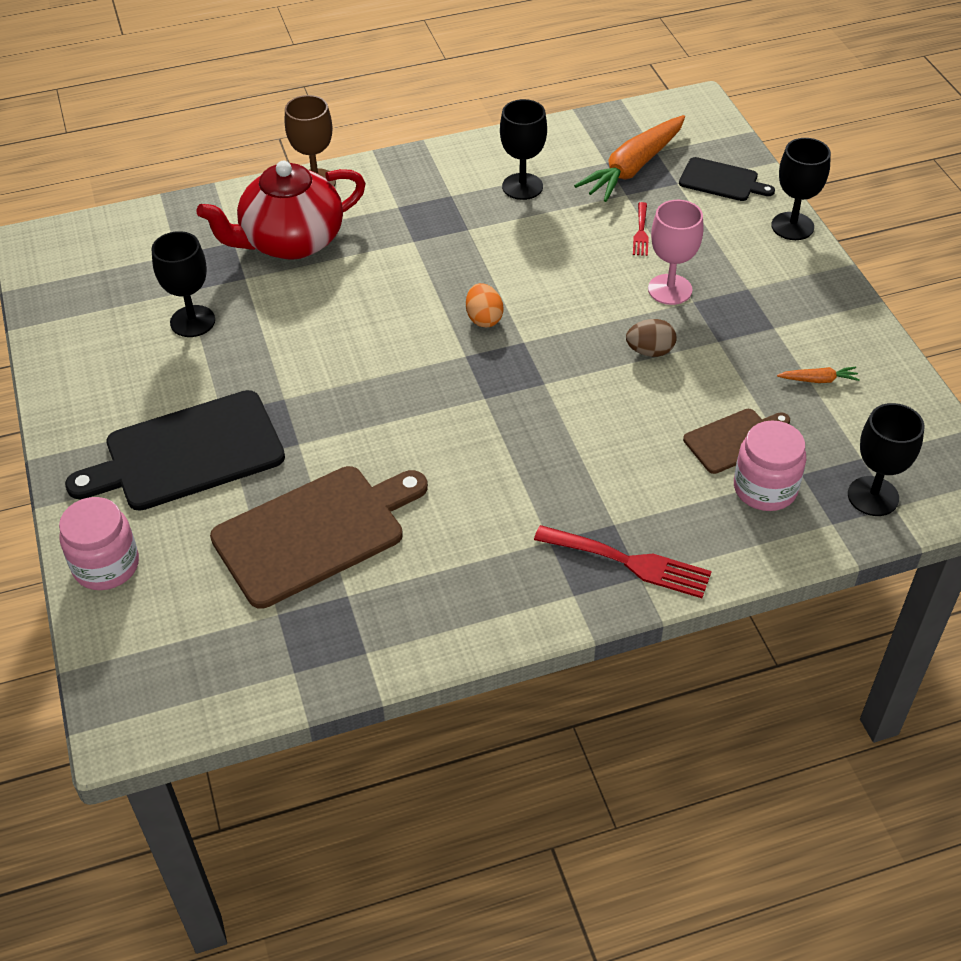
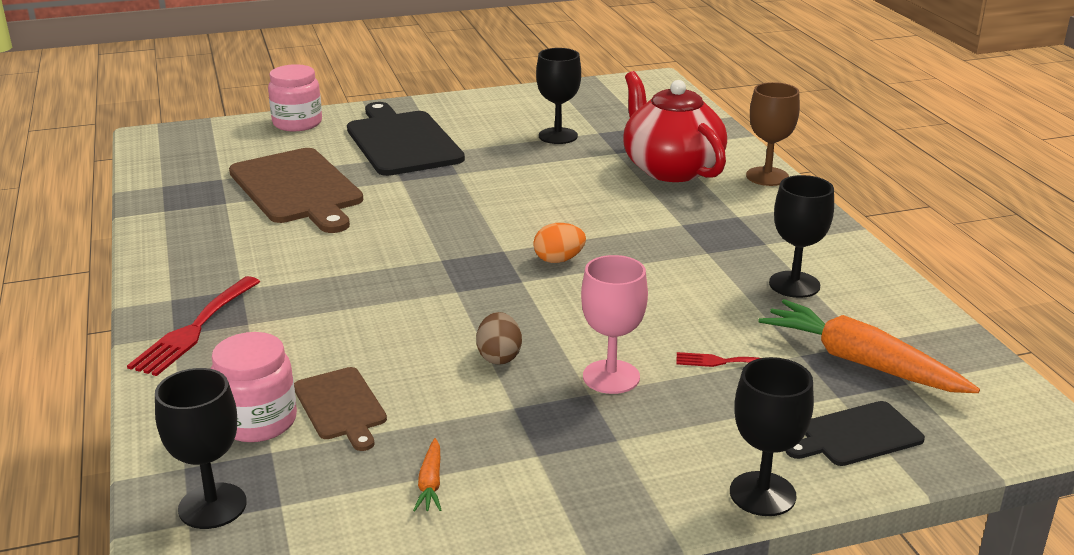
camera: 90 degrees right, 20 degrees down
black cutting board [679,157,775,201] -> black cutting board turned 45 degrees clockwise [785,401,925,466]

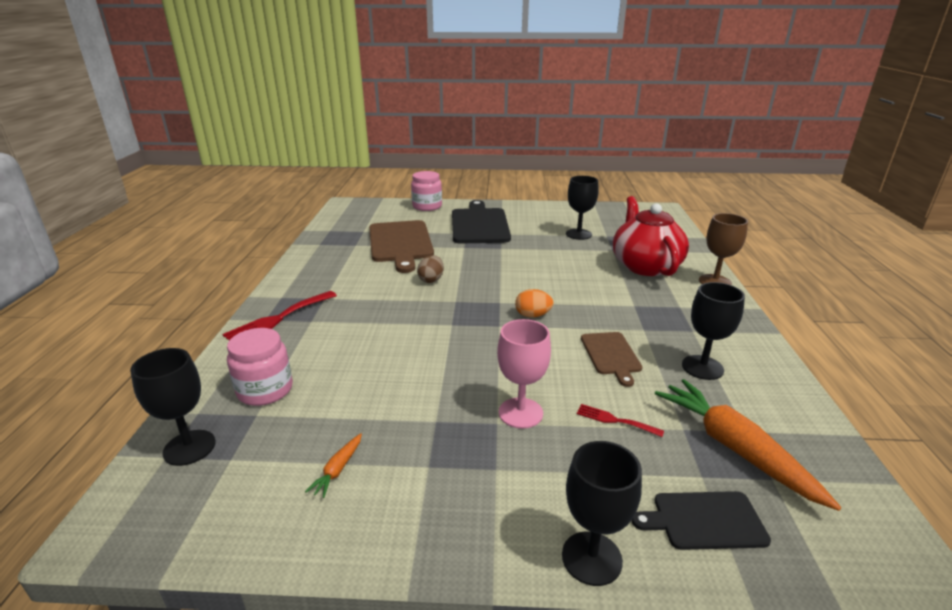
camera: 20 degrees right, 0 degrees up
brown cutting board [294,367,387,451] -> brown cutting board moved to [581,332,642,387]
brown egg [476,312,522,365] -> brown egg moved to [417,255,444,283]

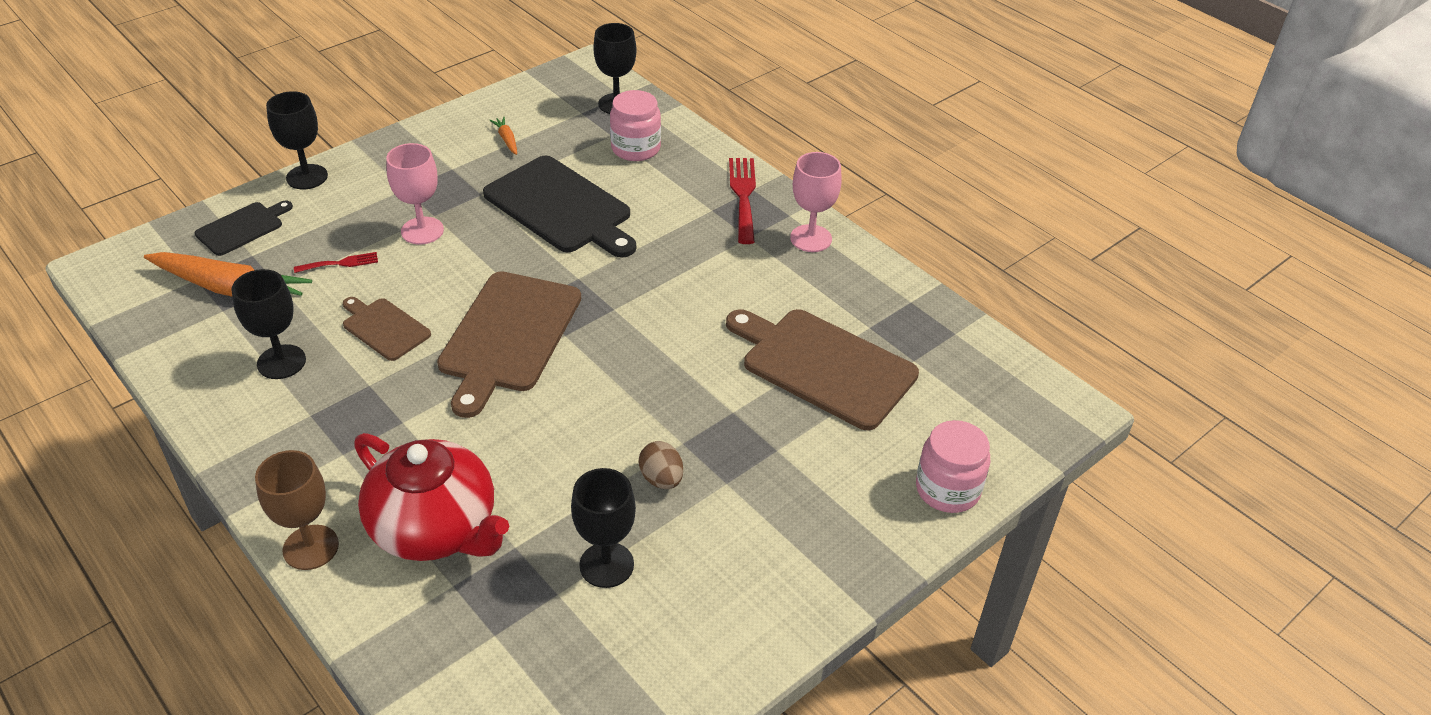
camera: 135 degrees right, 15 degrees up
brown egg [417,255,444,283] -> brown egg moved to [639,441,683,489]
black cutting board [452,200,511,244] -> black cutting board moved to [483,156,636,258]
orange egg [515,289,554,318] -> brown cutting board [437,271,581,418]
none -> pink goblet [790,152,842,252]

